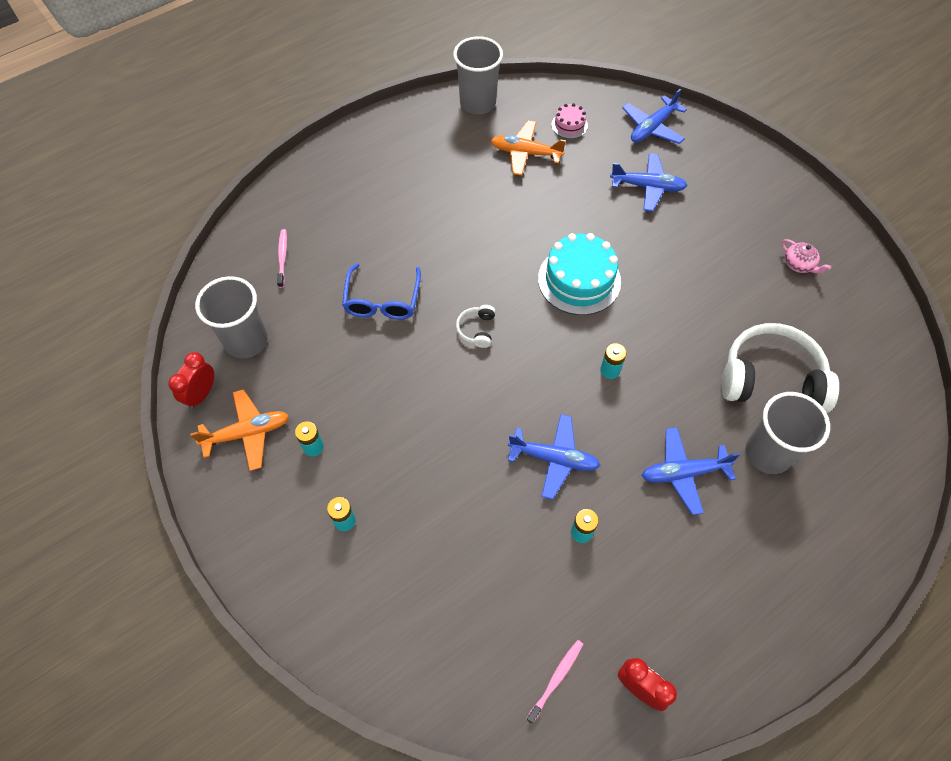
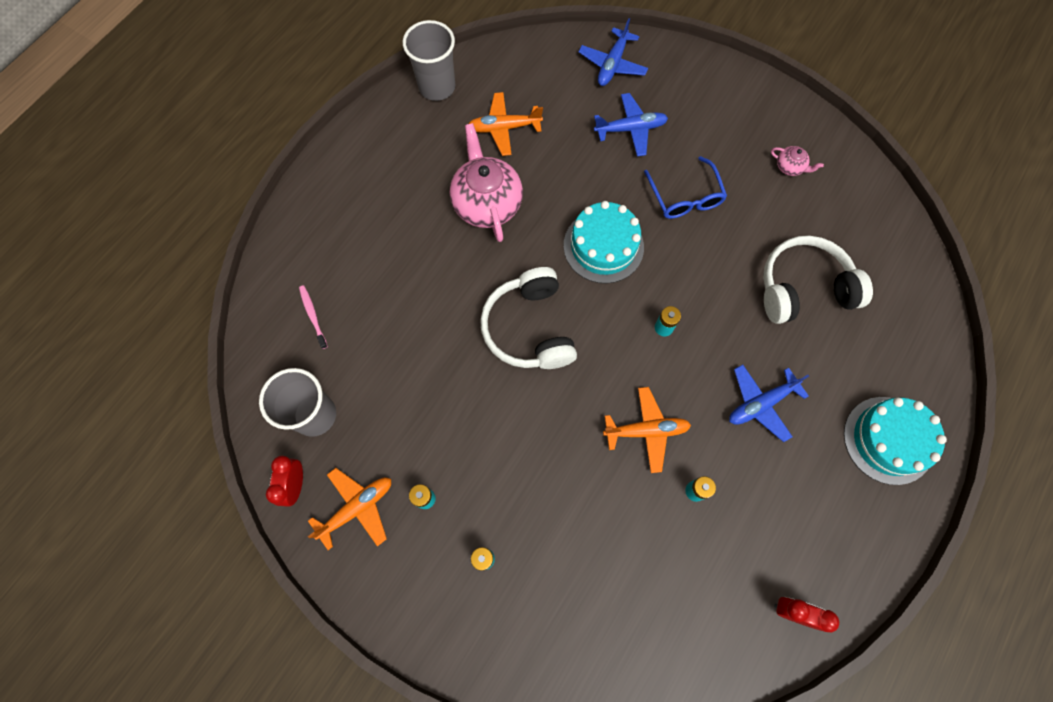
camera: 20 degrees left, 10 degrees up
blue glasses [342,263,421,320] -> blue glasses moved to [644,156,727,219]
white headphones [456,305,495,348] -> white headphones [480,267,577,369], size x2.34
blue plane [508,414,601,500] -> orange plane [603,387,691,473]
pink toothbrush [526,640,583,724] -> none
pink cake [551,103,588,139] -> none
grey cup [745,392,830,474] -> none
none -> pink teapot [449,123,523,242]
none -> turquoise cake [844,397,947,485]

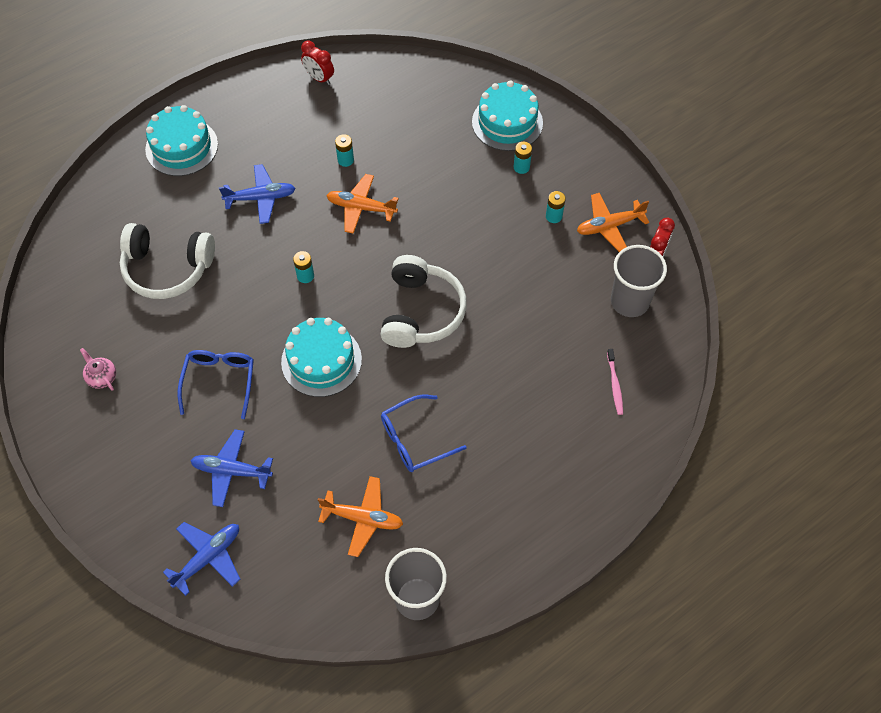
camera: 160 degrees left, 10 degrees down
pink teapot [449,123,523,242] -> blue glasses [381,395,467,472]
none -> turquoise cake [472,80,543,151]

